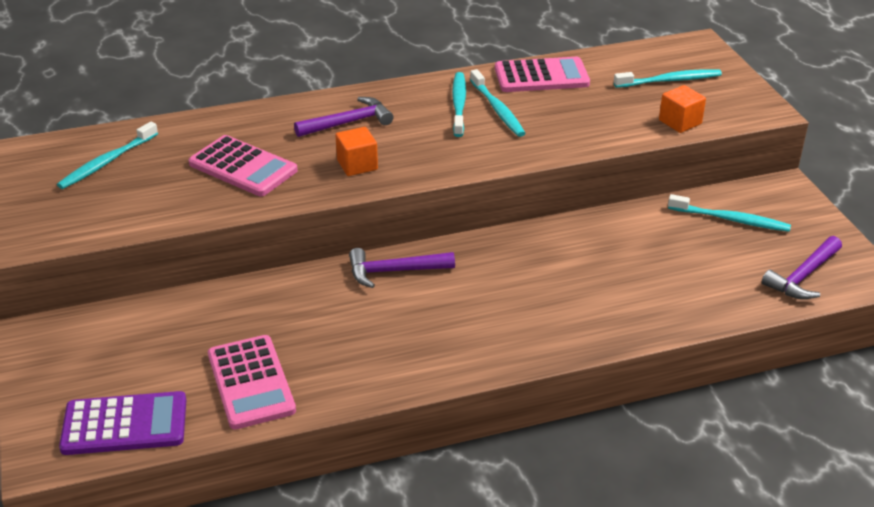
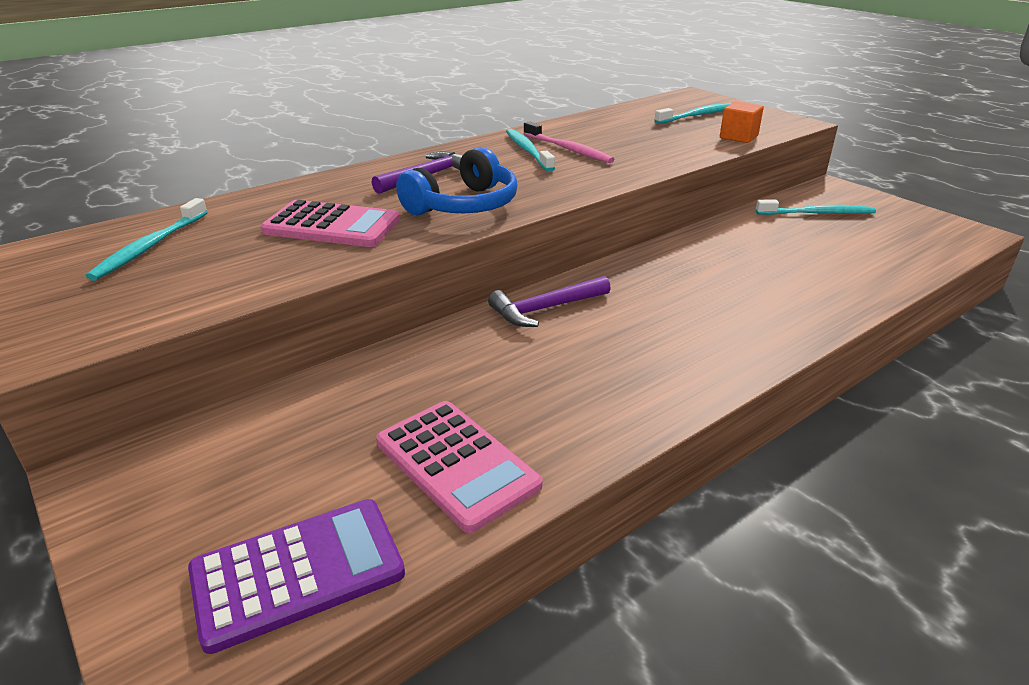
camera: 20 degrees left, 5 degrees down
orange cube [335,127,378,176] -> blue headphones [396,147,518,215]
turquoise toothbrush [470,69,526,137] -> pink toothbrush [523,122,614,163]
pink calculator [495,57,590,92] -> none
purple hammer [762,236,842,299] -> none

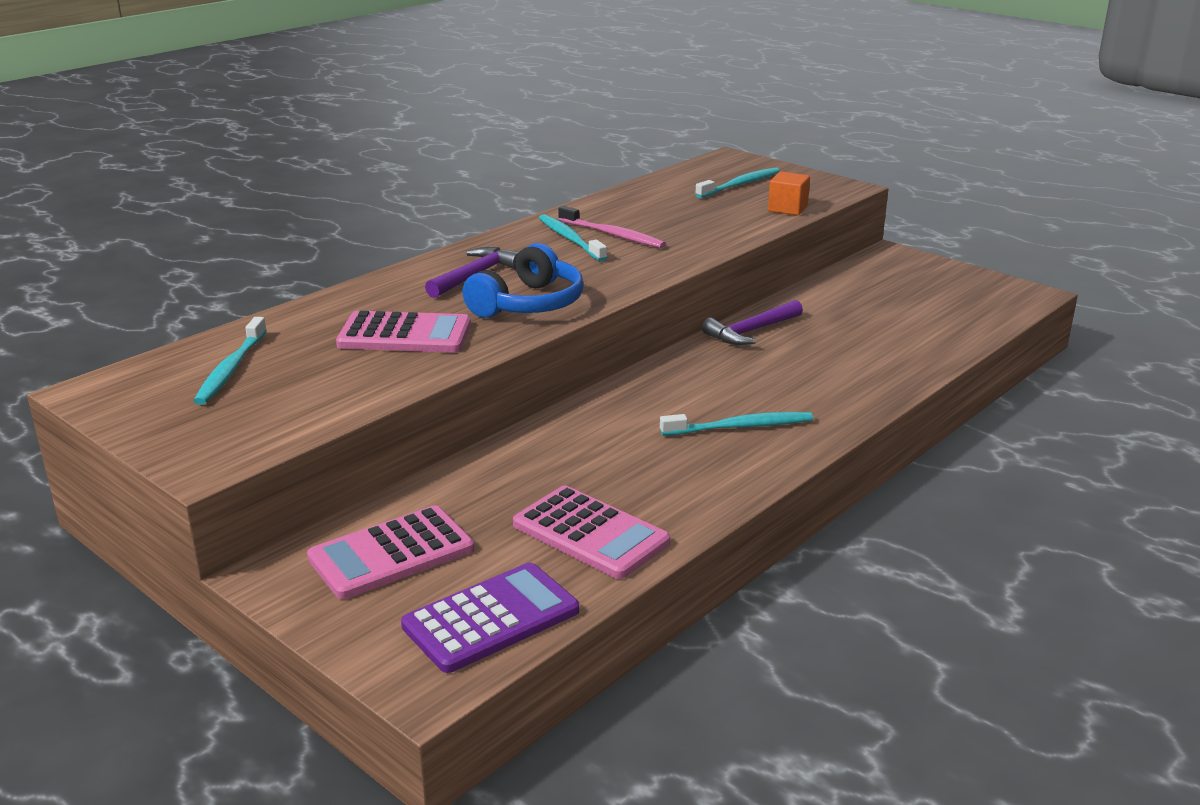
camera: 10 degrees left, 5 degrees down
purple hammer [488,276,611,327] -> purple hammer moved to [702,300,803,345]
turquoise toothbrush [756,200,876,215] -> turquoise toothbrush moved to [660,412,813,436]
none -> pink calculator [307,505,474,599]

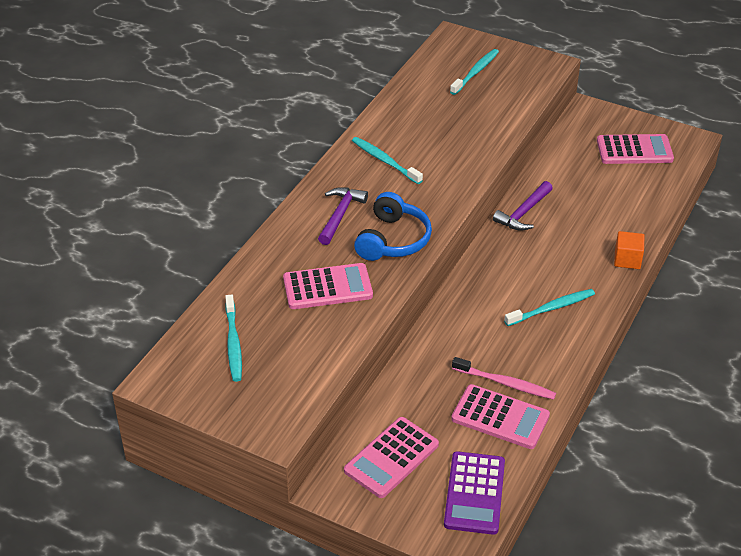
camera: 15 degrees left, 15 degrees up
purple calculator [401,563,579,673] -> purple calculator turned 150 degrees clockwise [444,451,505,535]
pink toothbrush [558,206,666,248] -> pink toothbrush moved to [452,357,556,400]
orange cube [768,172,810,215] -> orange cube moved to [614,231,644,269]
none -> pink calculator [597,134,674,164]

